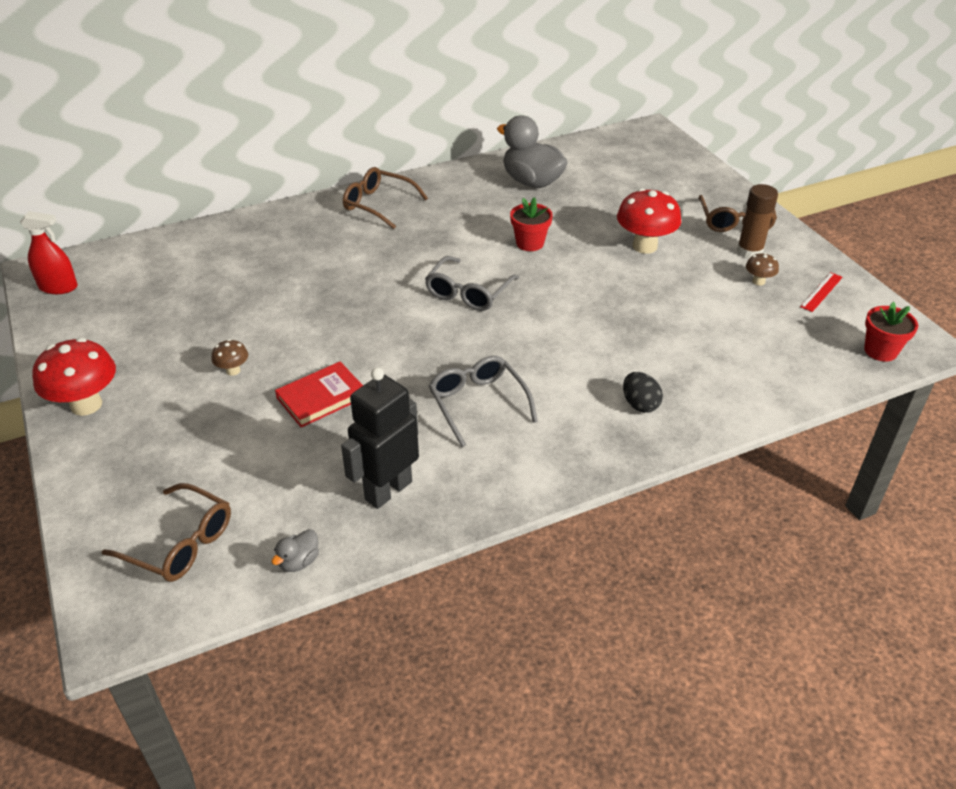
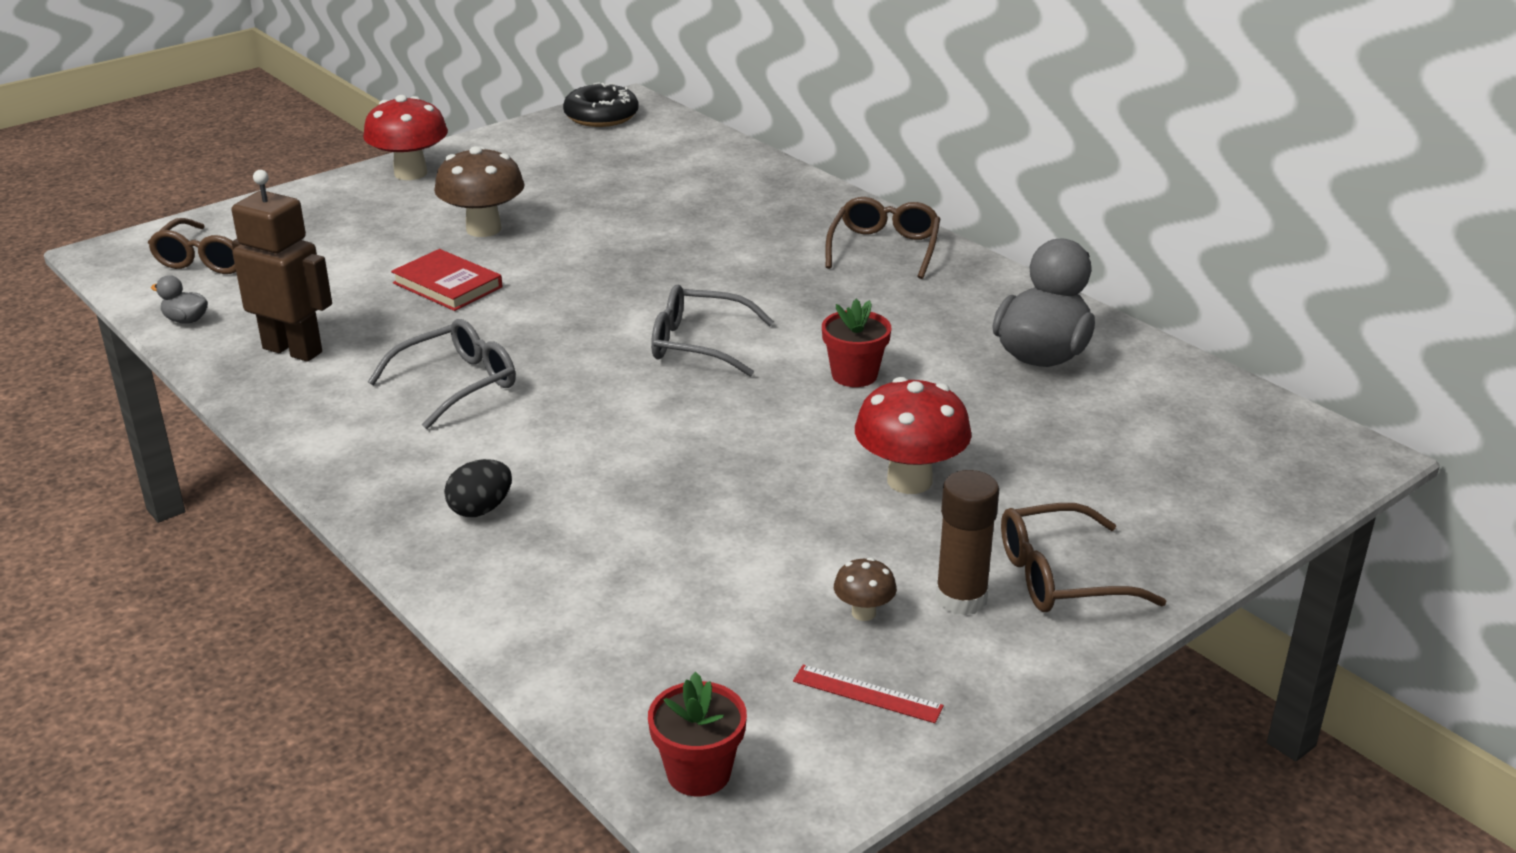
camera: 75 degrees right, 10 degrees down
red spray bottle [20,211,78,294] -> black donut [563,82,639,127]
brown mushroom [211,339,248,376] -> brown mushroom [434,146,524,237], size x2.05
black robot [341,367,419,509] -> brown robot [232,170,332,362]

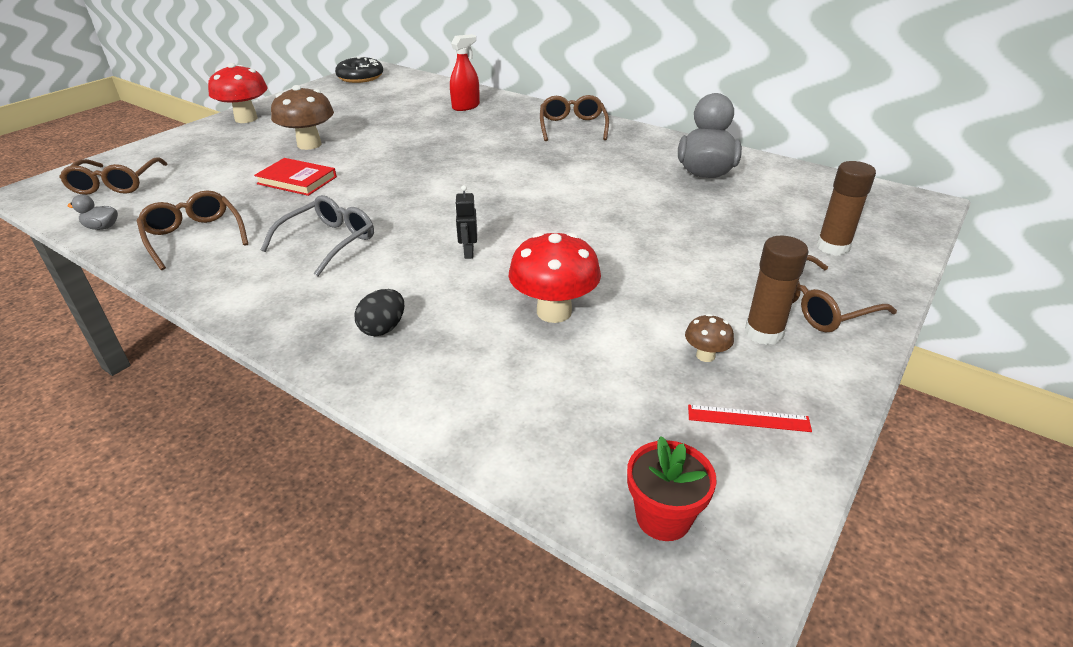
camera: 15 degrees left, 5 degrees up
brown robot [232,170,332,362] -> brown glasses [137,190,248,270]
grey glasses [651,285,774,377] -> none
red flower pot [822,299,891,387] -> none
red mushroom [855,377,972,494] -> red mushroom moved to [509,232,601,323]
none -> red spray bottle [450,34,480,111]
none -> black robot [455,185,477,259]
none -> brown glue stick [816,161,876,256]

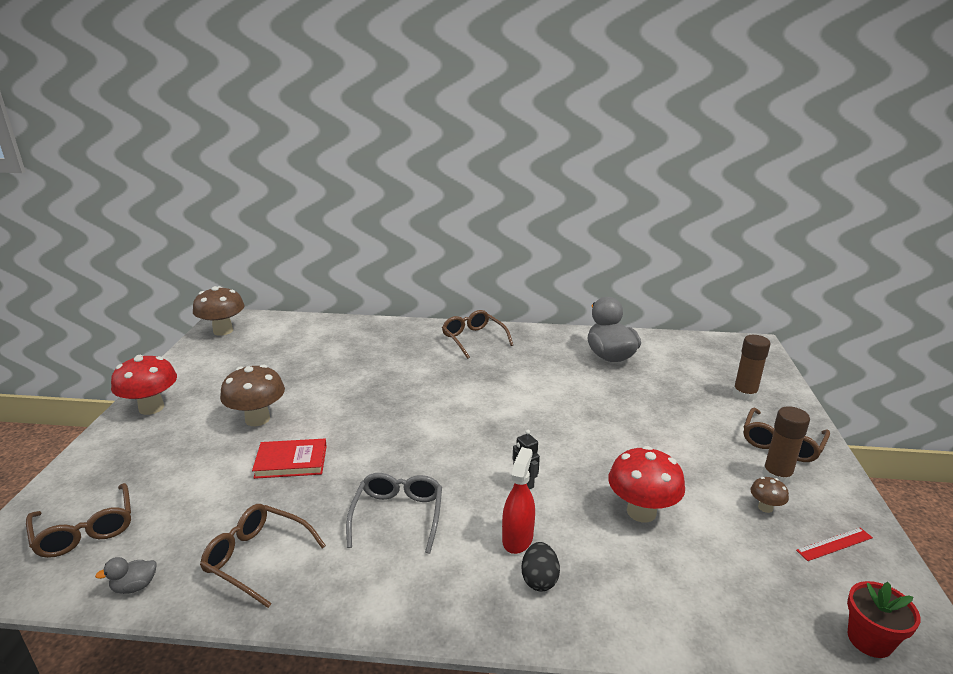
camera: 30 degrees left, 10 degrees down
black donut [335,56,383,83] -> brown mushroom [193,286,245,336]
red spray bottle [450,34,480,111] -> red spray bottle moved to [502,447,535,554]

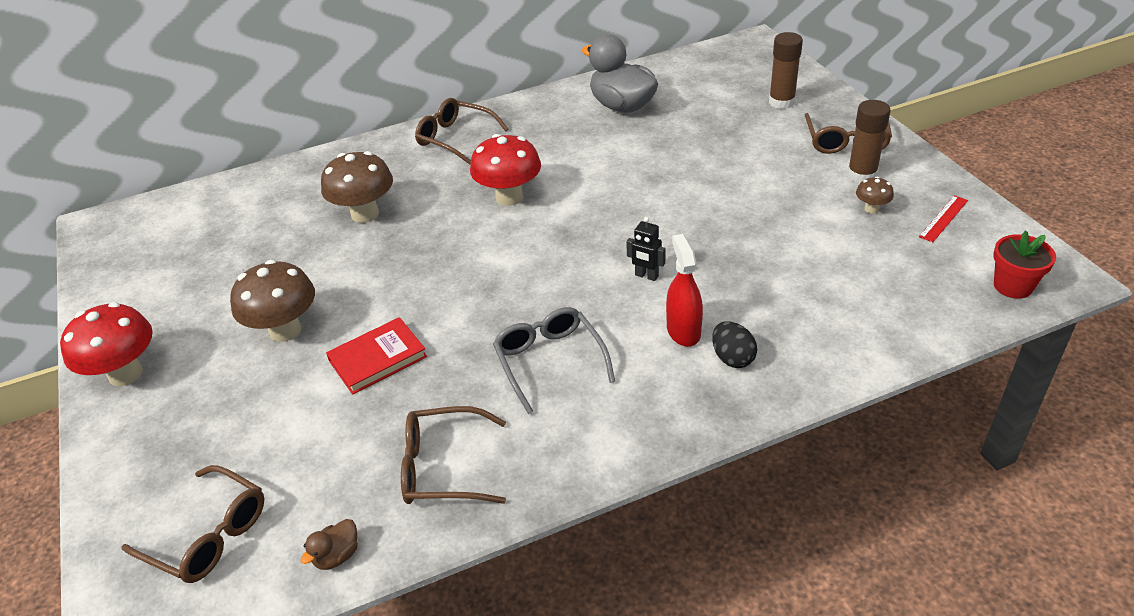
camera: 25 degrees left, 15 degrees up
grey duck [95,557,157,594] -> brown duck [300,519,358,570]
brown mushroom [193,286,245,336] -> brown mushroom moved to [321,151,393,223]
red mushroom [608,446,685,523] -> red mushroom moved to [470,134,541,206]

